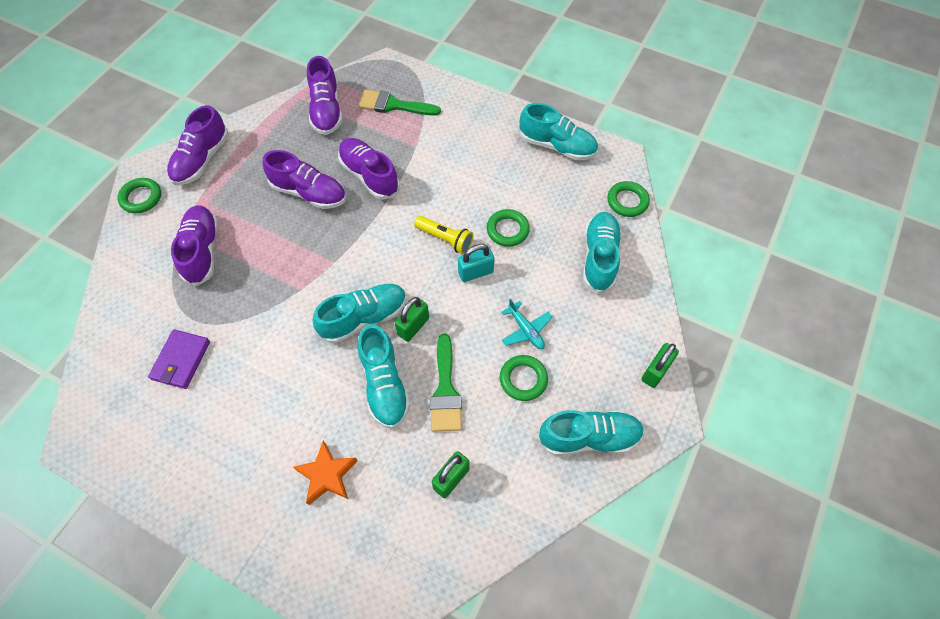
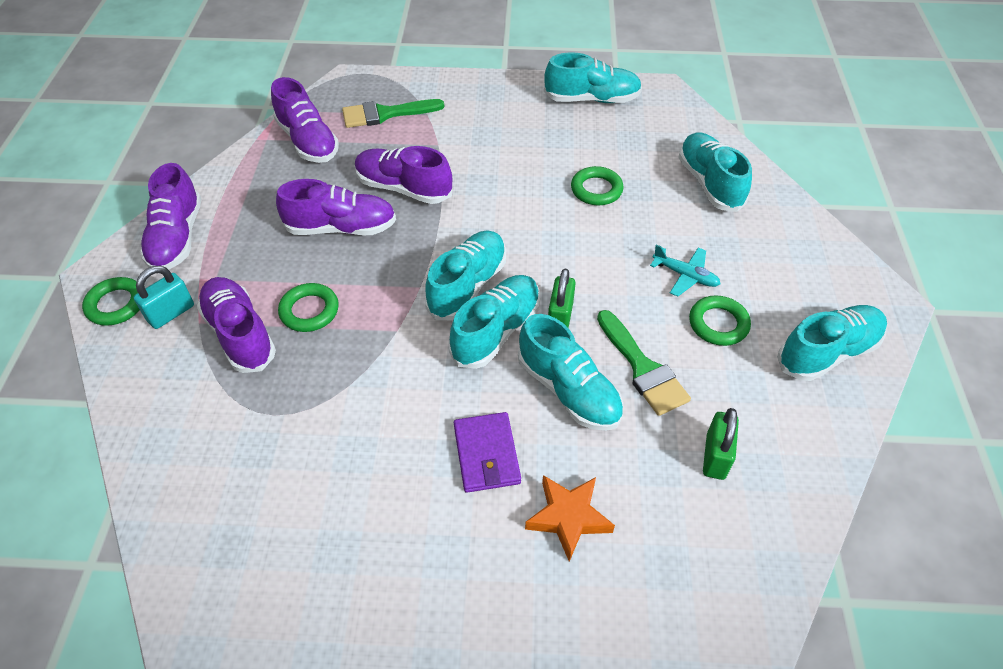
camera: 25 degrees left, 10 degrees down
purple wallet [148,329,210,389] -> purple wallet moved to [454,412,521,493]
yellow flashlight [414,216,474,254] -> none
turquoise padlock [458,244,495,282] -> turquoise padlock moved to [134,266,194,329]
green ring [607,181,650,217] -> green ring moved to [278,283,339,332]
green padlock [641,343,679,388] -> none
none -> turquoise shoe [425,230,506,320]

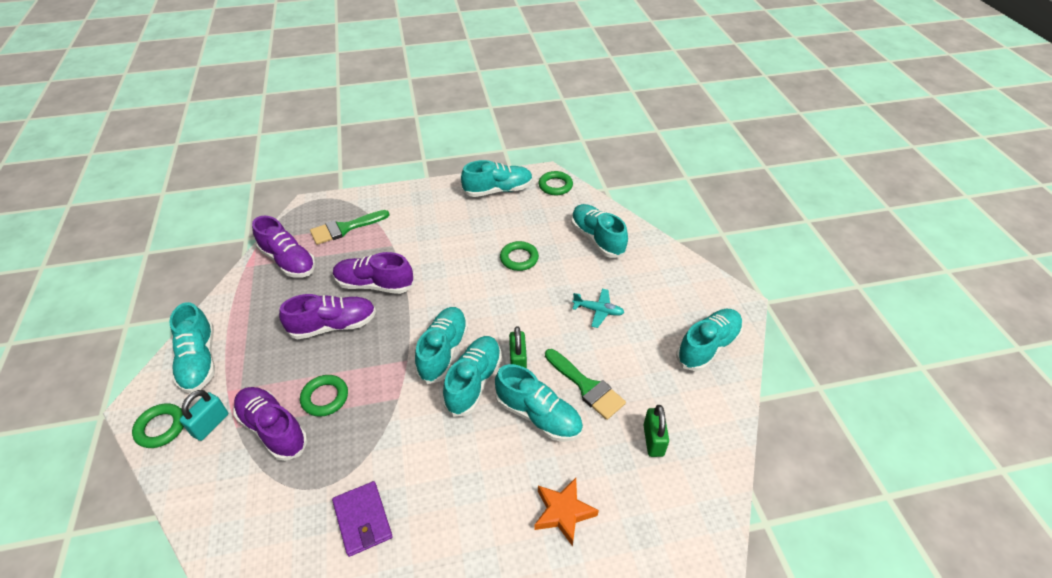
camera: 15 degrees left, 5 degrees down
purple shoe [140,163,201,270] -> turquoise shoe [170,302,215,393]
purple wallet [454,412,521,493] -> purple wallet moved to [332,481,393,557]
green ring [689,295,751,346] -> green ring moved to [539,171,573,195]

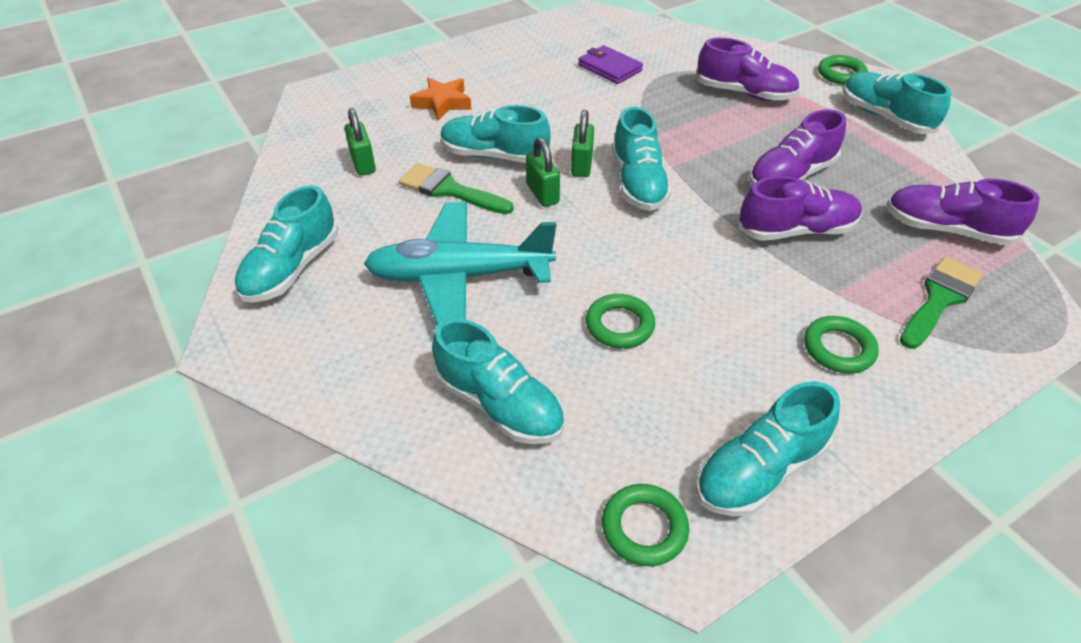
camera: 160 degrees right, 0 degrees up
turquoise padlock [180,390,228,441] -> none
green ring [300,375,348,417] -> green ring moved to [804,316,879,374]
turquoise shoe [443,336,502,417] -> green padlock [571,110,594,177]
turquoise plane [572,289,625,328] -> turquoise plane [364,202,556,326], size x2.31

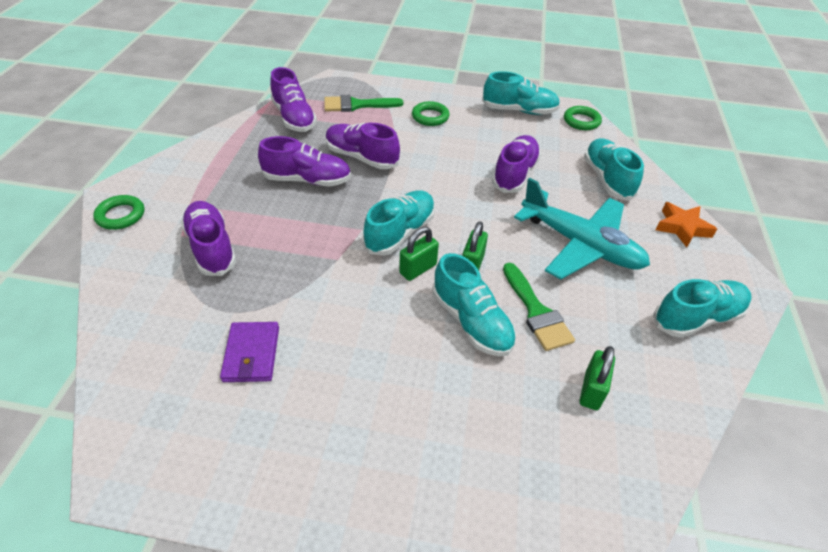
camera: 140 degrees left, 0 degrees up
orange star [410,77,471,120] -> orange star moved to [656,202,717,247]
green ring [586,294,655,348] -> purple shoe [492,135,541,193]
turquoise shoe [843,72,951,134] -> none

